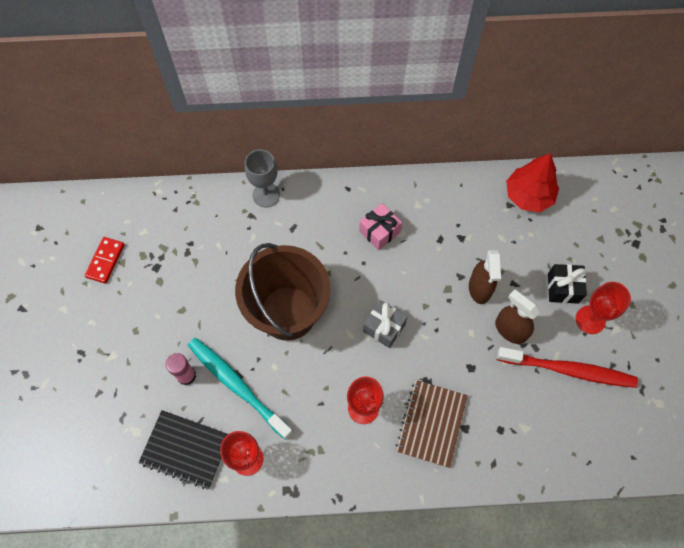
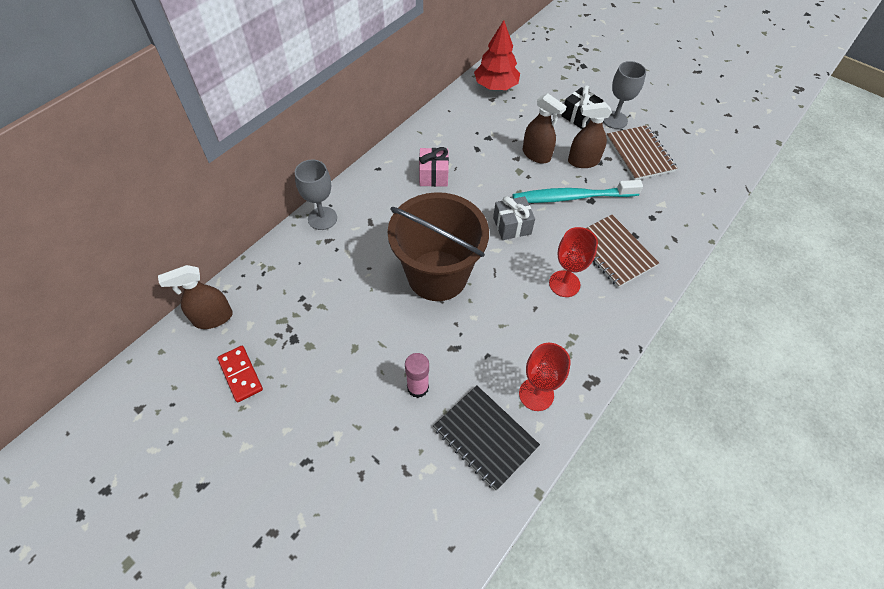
camera: 50 degrees left, 10 degrees down
black notebook [138,410,228,489] -> black notebook turned 75 degrees clockwise [433,386,540,491]
turquoise toothbrush [188,338,293,440] -> turquoise toothbrush moved to [512,180,643,203]
red toothbrush [497,347,638,388] -> brown notebook [606,125,677,180]
red goblet [576,282,631,334] -> grey goblet [603,61,646,129]
none -> brown spray bottle [158,265,233,329]

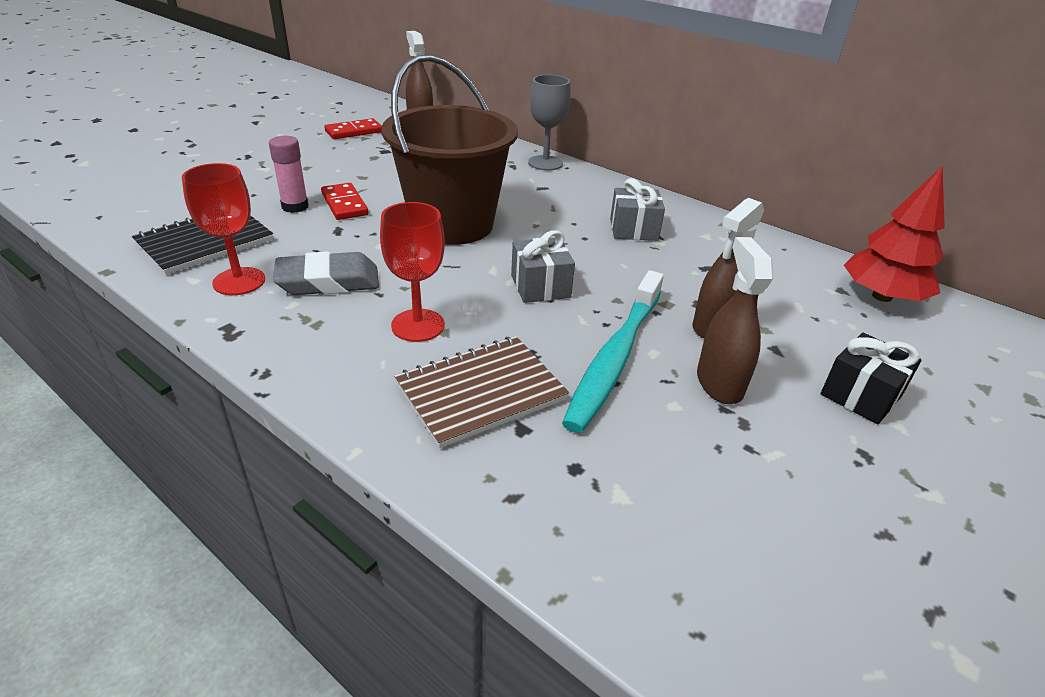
camera: 90 degrees right, 20 degrees down
pink gift [419,147,449,187] -> grey gift [610,178,665,241]
turquoise toothbrush [512,180,643,203] -> turquoise toothbrush turned 150 degrees counterclockwise [562,270,664,433]
grey goblet [603,61,646,129] -> none
brown notebook [606,125,677,180] -> none
none -> grey eraser [273,252,379,295]
none -> red domino [321,183,368,220]

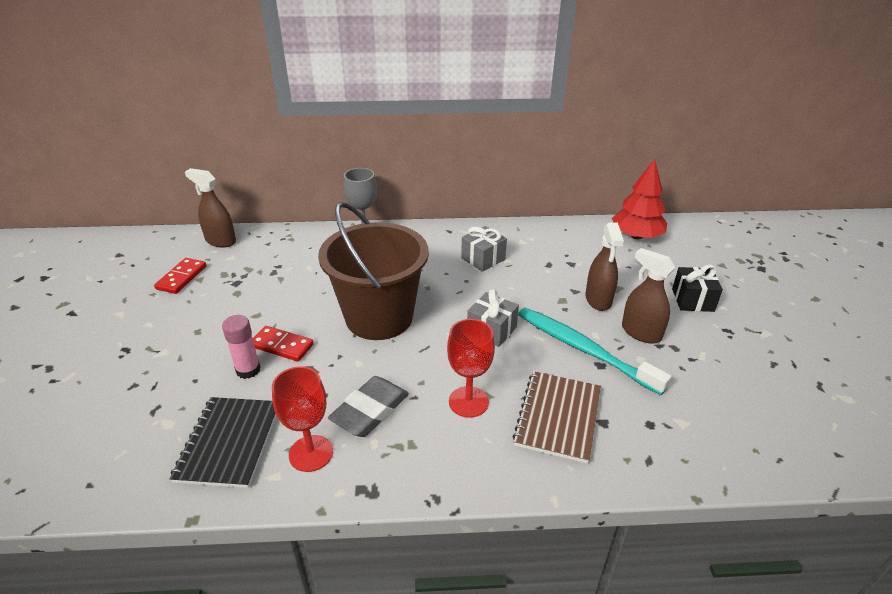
camera: 40 degrees left, 0 degrees up
turquoise toothbrush [562,270,664,433] -> turquoise toothbrush turned 150 degrees clockwise [518,307,671,395]

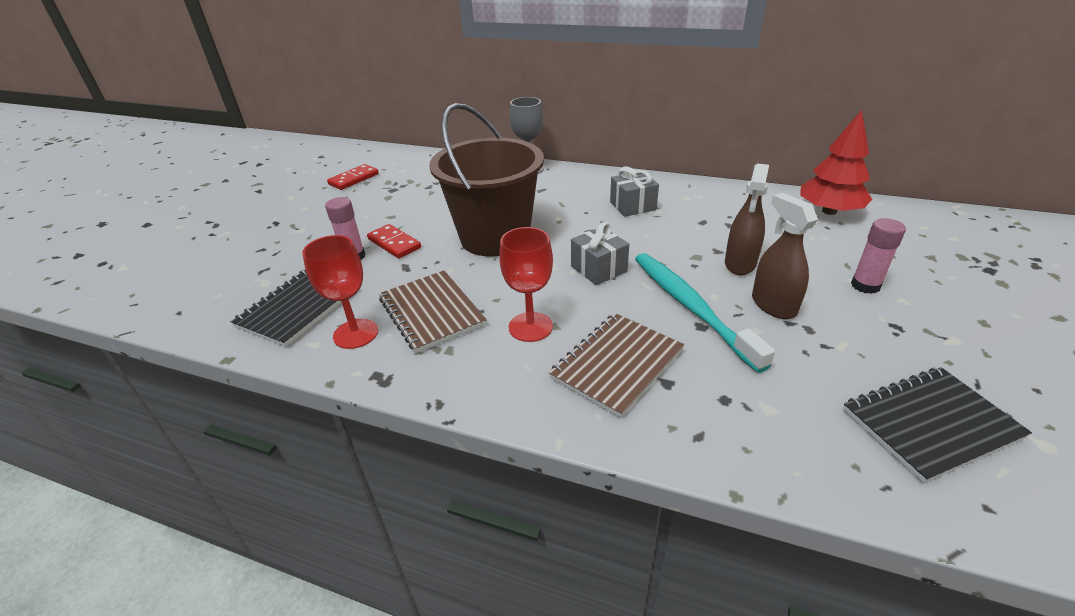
camera: 25 degrees right, 0 degrees up
brown spray bottle [185,168,236,248] -> none
grey eraser [328,376,409,437] -> brown notebook [379,270,487,353]
black gift [672,265,723,312] -> pink glue stick [851,218,906,294]
none -> black notebook [843,367,1032,483]

